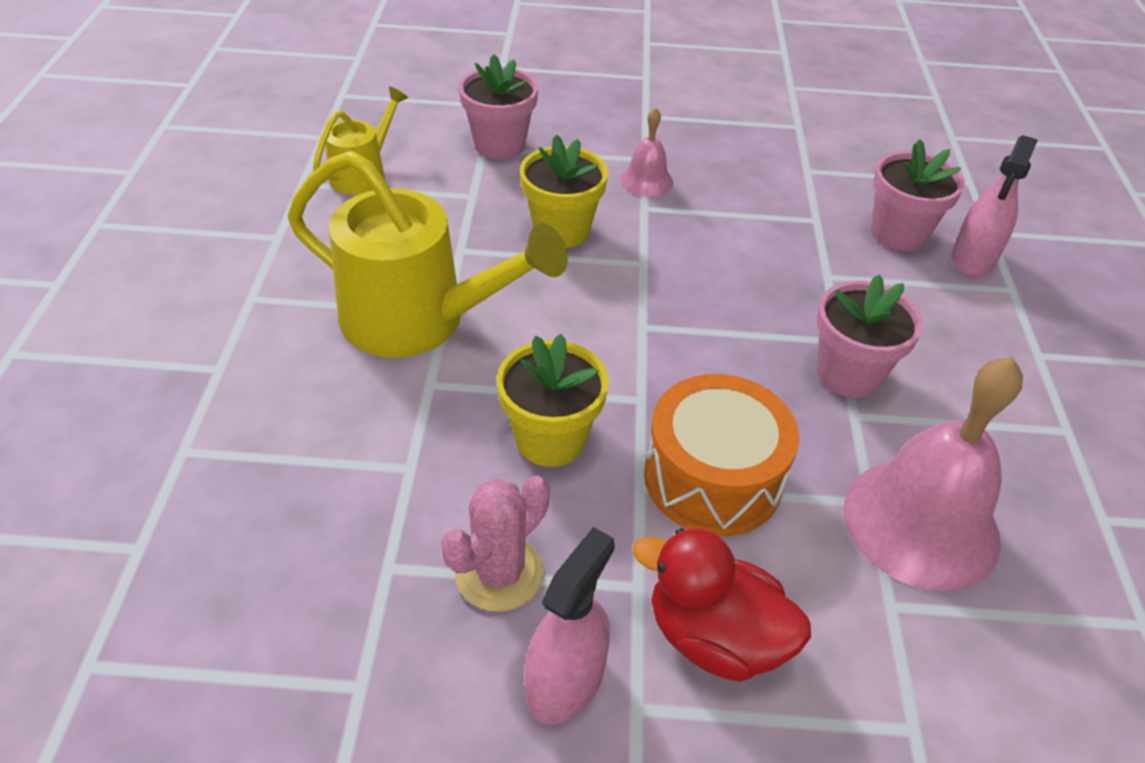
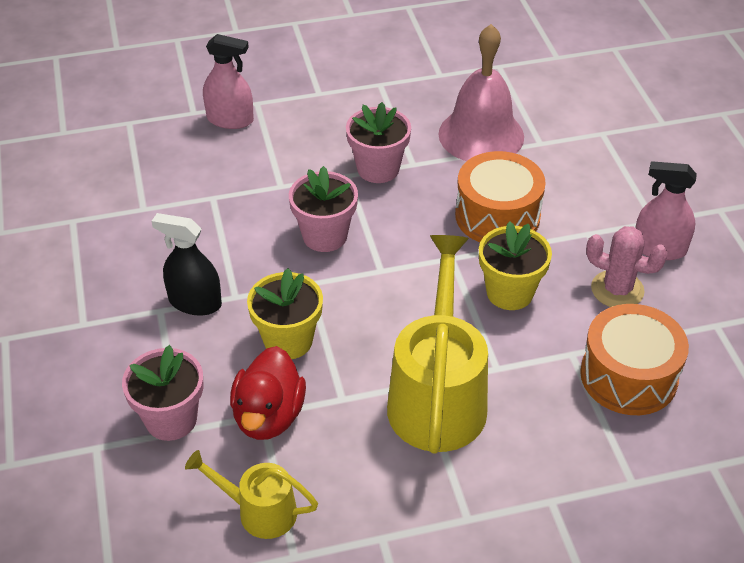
camera: 105 degrees left, 0 degrees up
pink bell [620,107,673,197] -> black spray bottle [152,213,222,316]
red duck [633,528,811,682] -> red duck moved to [230,346,306,440]
pink flower pot [871,139,965,251] -> pink flower pot moved to [289,166,358,252]
none -> orange drum [580,304,689,415]

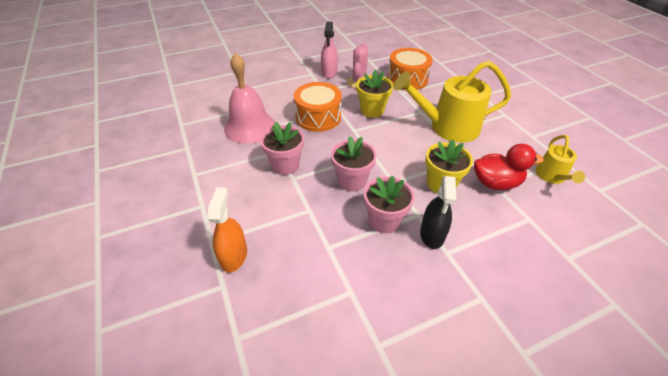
camera: 100 degrees left, 0 degrees up
pink flower pot [122,345,204,441] -> pink flower pot moved to [364,176,414,233]
pink spray bottle [203,34,254,129] -> orange spray bottle [208,187,247,273]

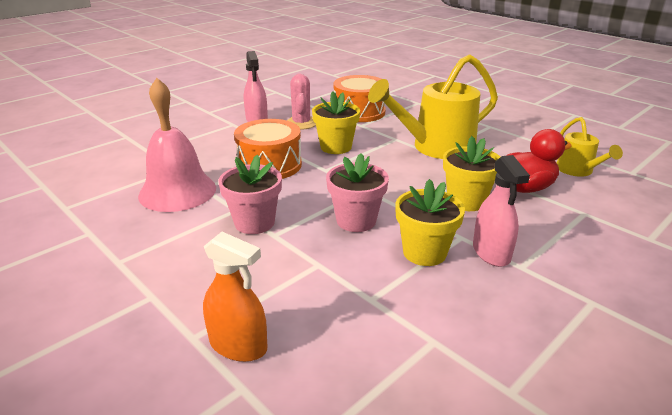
camera: 20 degrees left, 15 degrees down
orange spray bottle [208,187,247,273] -> orange spray bottle turned 135 degrees clockwise [203,232,268,362]
pink flower pot [364,176,414,233] -> yellow flower pot [395,179,465,266]
black spray bottle [420,176,456,249] -> pink spray bottle [473,155,530,267]

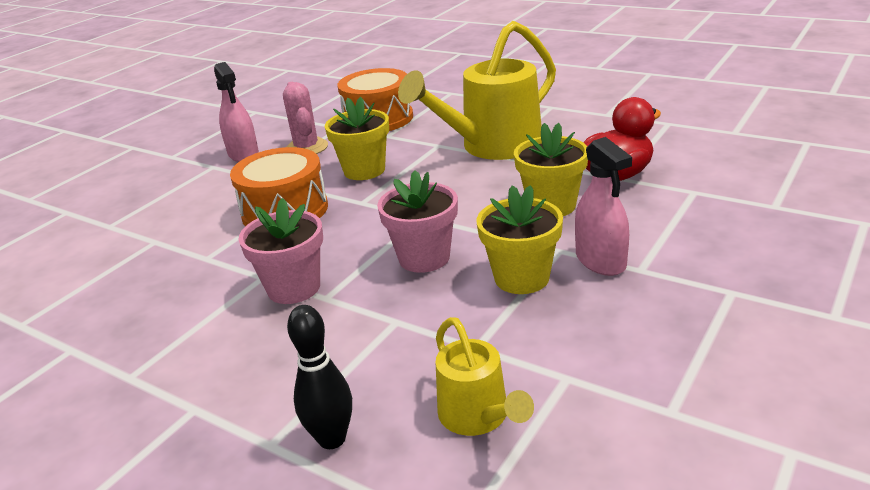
camera: 10 degrees left, 0 degrees up
pink bell [138,78,216,212] -> none
orange spray bottle [203,232,268,362] -> black bowling pin [287,305,352,449]
yellow watering can [557,117,623,177] -> yellow watering can moved to [436,317,534,436]

